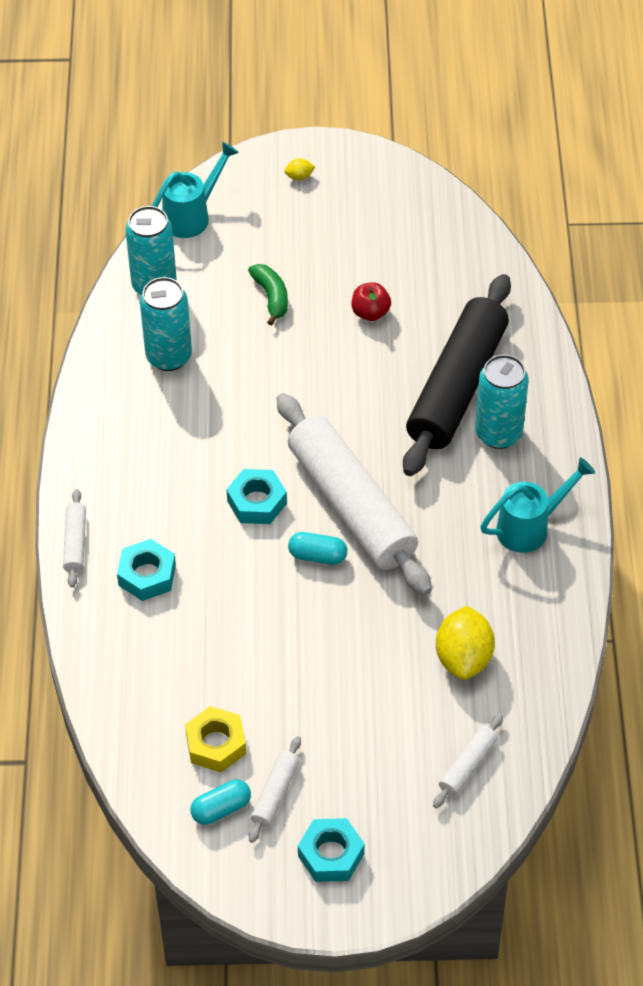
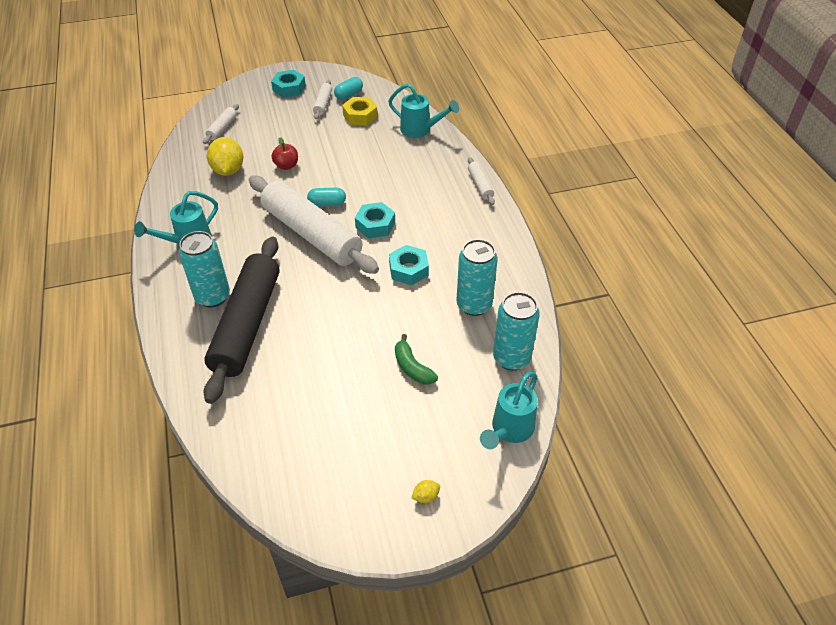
camera: 165 degrees right, 5 degrees down
turquoise nut [117,539,176,601] -> turquoise nut moved to [389,245,429,285]
red apple [351,282,391,321] -> red apple moved to [271,137,298,170]
none -> turquoise watering can [388,83,459,138]

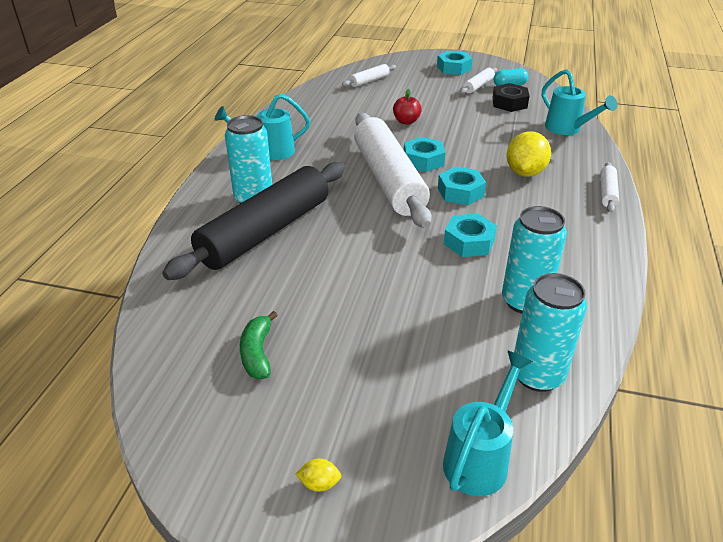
camera: 30 degrees right, 10 degrees down
yellow lemon [207,137,243,176] -> yellow lemon moved to [506,131,551,177]
turquoise capsule [307,187,346,206] -> turquoise nut [404,137,445,172]
yellow nut [342,97,377,125] -> black nut [492,83,529,112]
green banana [395,334,438,385] -> green banana moved to [240,311,278,379]
turquoise watering can [480,372,538,449] -> turquoise watering can turned 150 degrees clockwise [443,351,533,496]

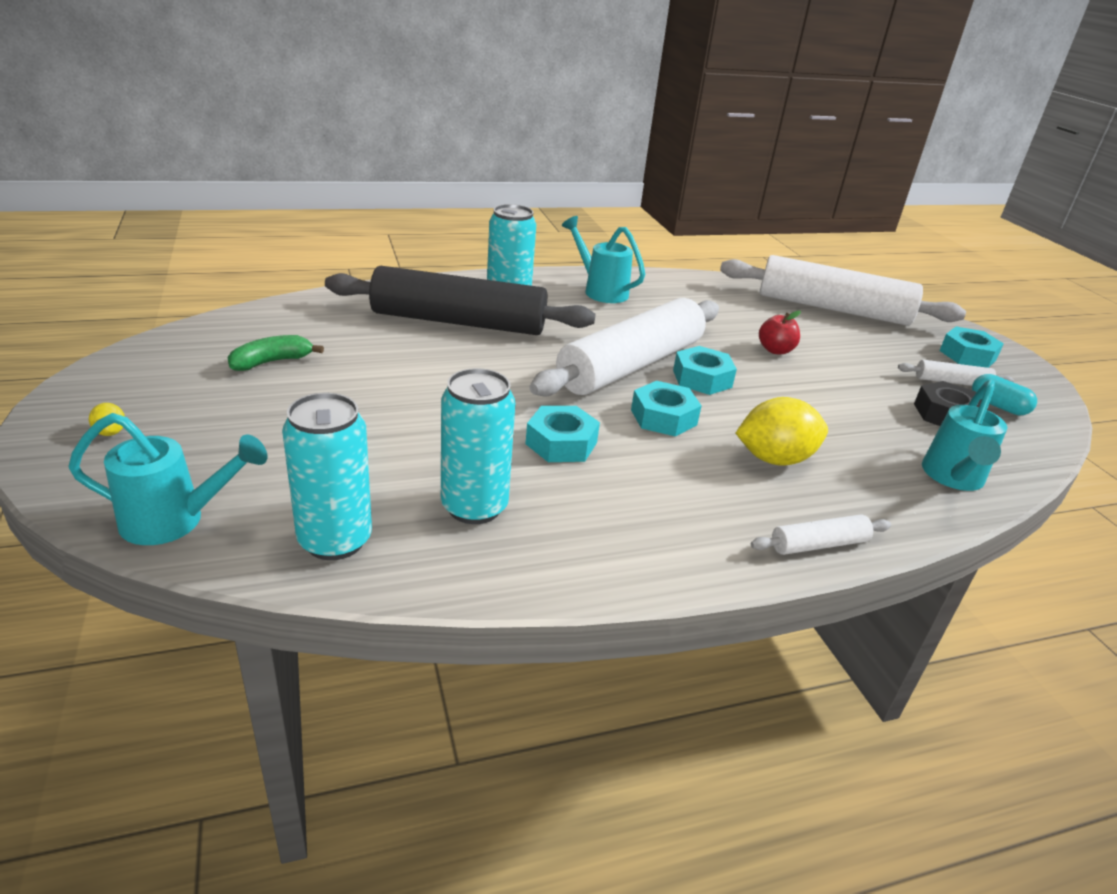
camera: 55 degrees right, 5 degrees down
white rolling pin [342,64,396,87] -> white rolling pin [720,255,966,326], size x2.42

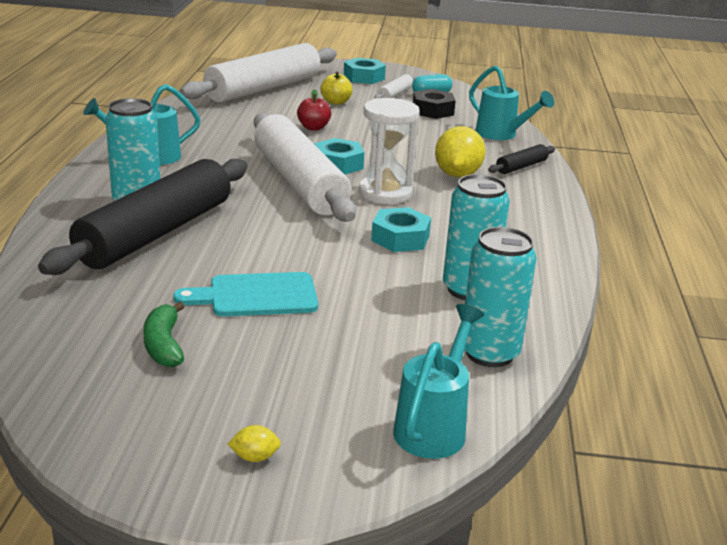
camera: 65 degrees left, 5 degrees down
turquoise nut [631,381,702,436] -> white hourglass [359,98,420,204]
white rolling pin [751,515,891,555] -> none
none -> turquoise cutting board [173,272,318,317]
none -> yellow apple [321,71,353,105]
none -> black rolling pin [488,144,555,174]

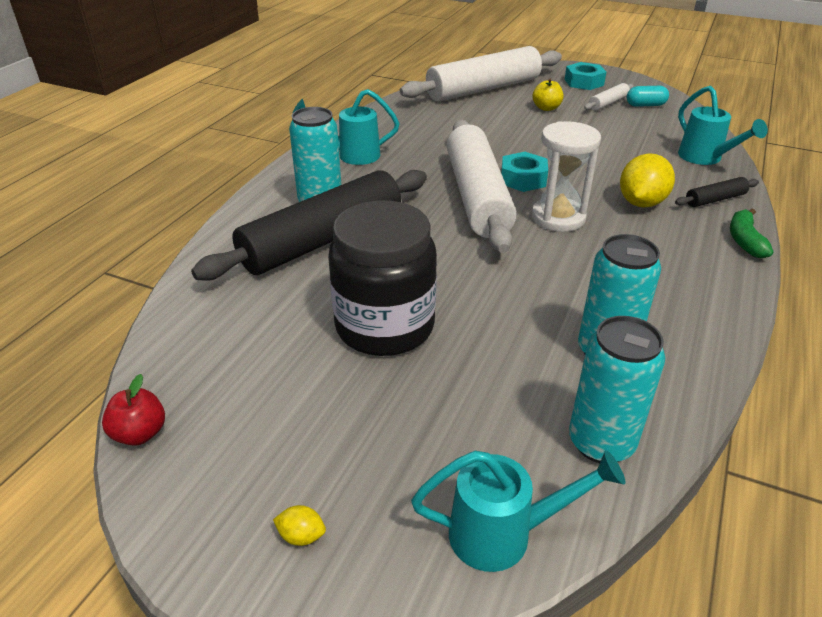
camera: 20 degrees right, 10 degrees up
green banana [143,301,184,367] -> green banana moved to [730,209,774,258]
turquoise cutting board [173,272,318,317] -> black jar [328,200,437,356]
red apple [297,89,331,131] -> red apple moved to [102,374,165,446]
turquoise nut [371,207,431,252] -> none
turquoise watering can [393,304,484,459] -> turquoise watering can turned 45 degrees clockwise [411,450,625,572]
black nut [413,89,456,119] -> none

